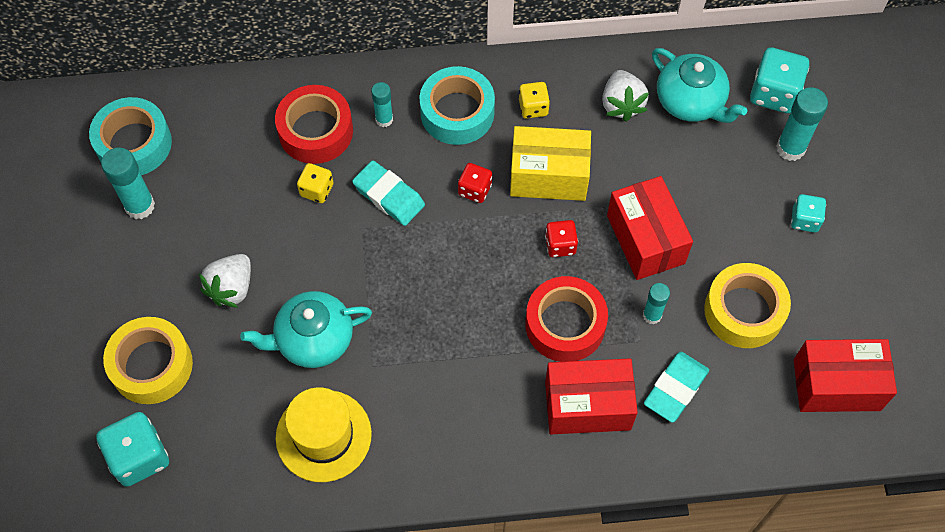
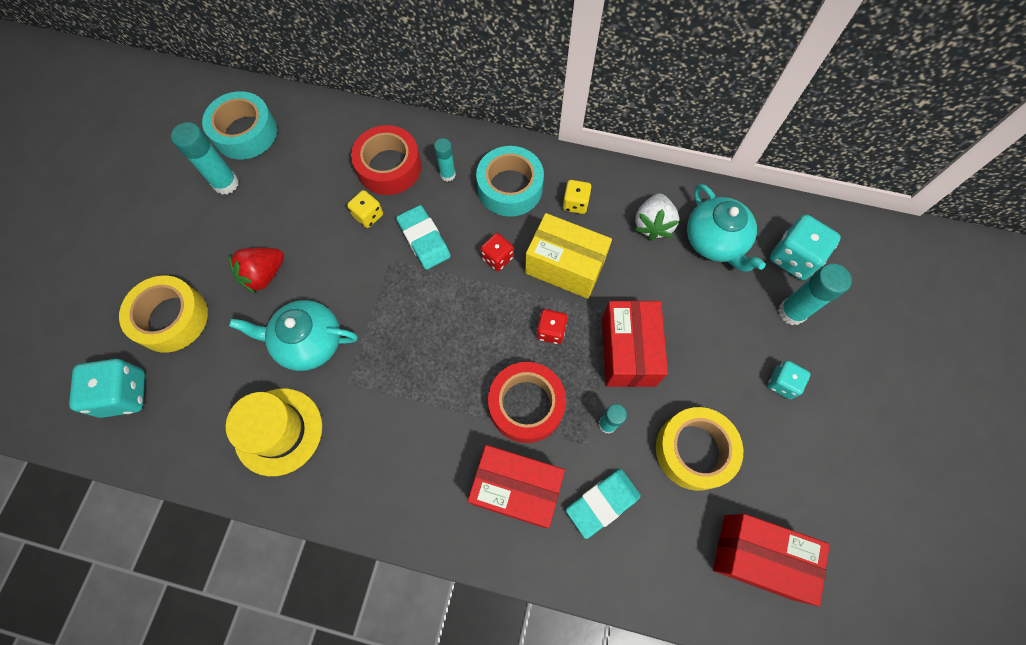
camera: 20 degrees right, 5 degrees up
white strawberry [199,254,251,308] -> red strawberry [228,248,284,294]

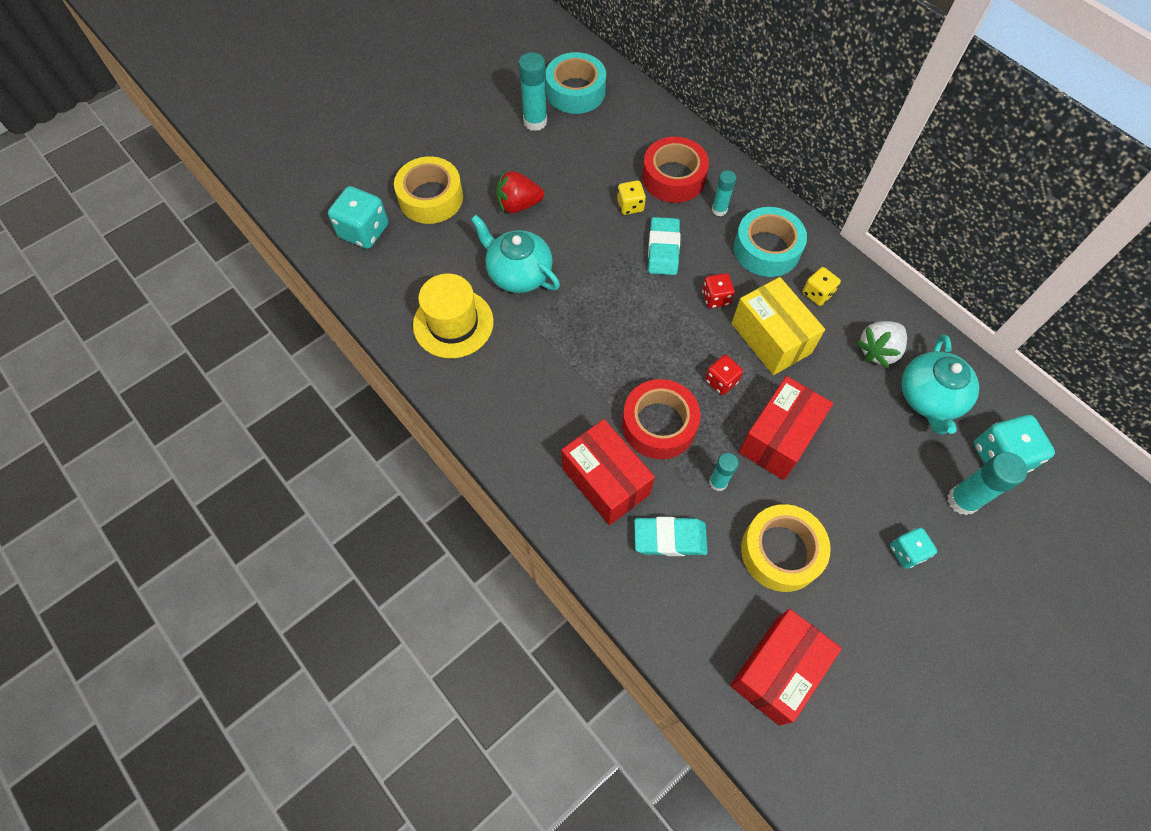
camera: 35 degrees right, 5 degrees down
red box [713,514,830,606] -> red box turned 75 degrees clockwise [730,609,842,726]

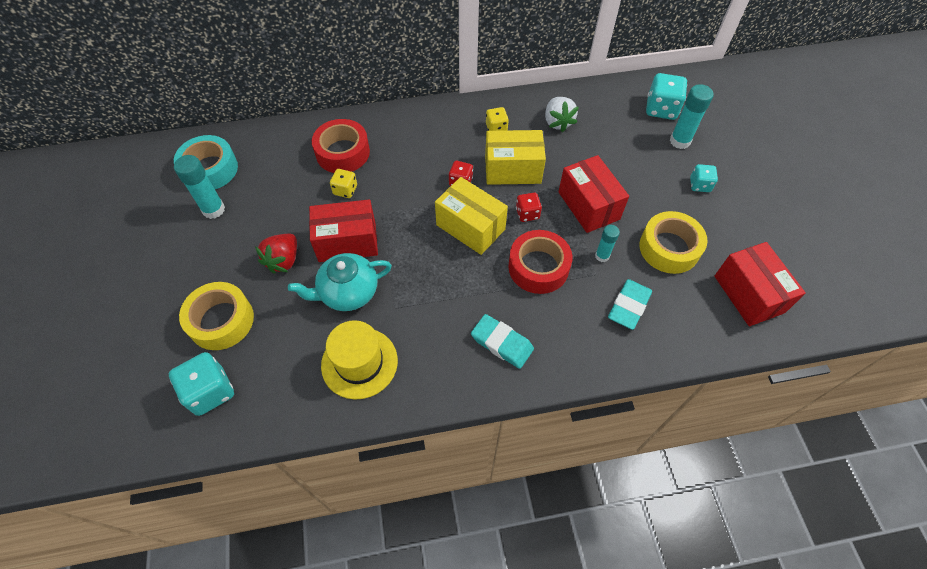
camera: 60 degrees left, 5 degrees down
red box [561,419,655,525] -> red box moved to [309,199,378,262]
turquoise eraser [648,217,681,275] -> turquoise eraser moved to [471,314,534,369]
turquoise glue stick [712,170,737,216] -> none
turquoise tape [734,207,807,277] -> none
turquoise teapot [901,334,979,434] -> none
none -> yellow box [435,177,508,255]

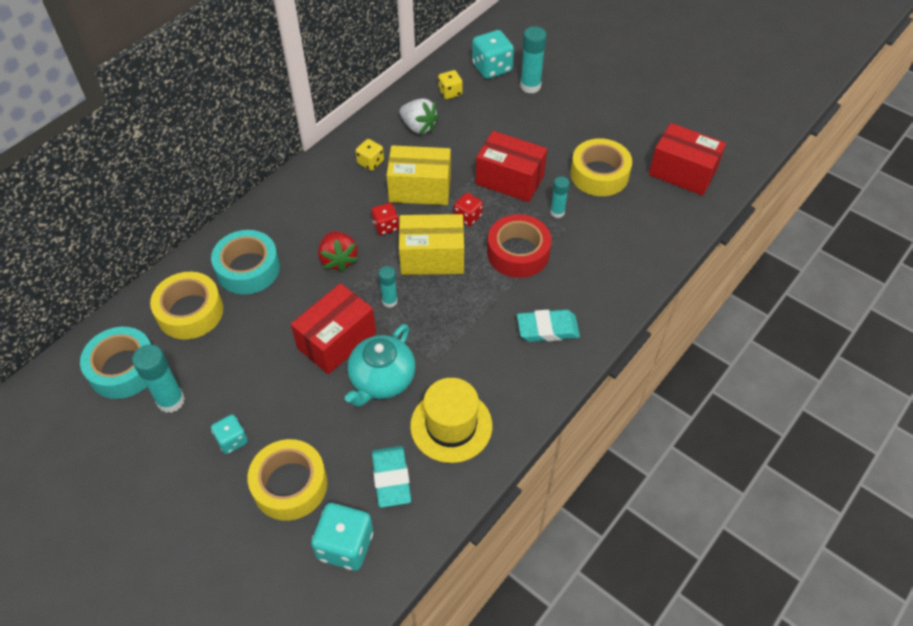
camera: 40 degrees left, 5 degrees down
red strawberry [255,233,297,274] -> red strawberry moved to [318,231,358,272]
red tape [312,119,370,173] -> turquoise tape [211,230,280,295]
yellow dice [330,169,357,198] -> yellow dice moved to [438,70,463,99]
yellow box [485,130,546,185] -> yellow box turned 45 degrees clockwise [387,145,451,205]
turquoise eraser [608,279,652,330] -> turquoise eraser moved to [372,446,411,508]
turquoise dice [690,164,718,192] -> turquoise dice moved to [211,414,248,454]
none -> yellow tape [150,272,223,340]
none -> turquoise glue stick [378,266,398,308]

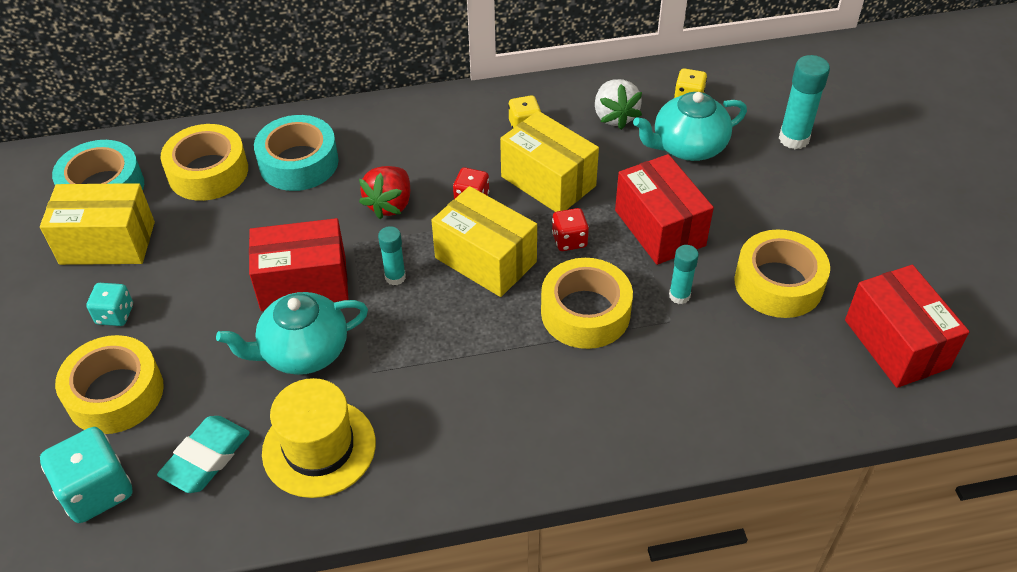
camera: 40 degrees right, 5 degrees down
turquoise glue stick [132,344,185,413] -> yellow box [40,183,155,265]
turquoise dice [472,30,514,79] -> none
red tape [487,214,552,278] -> yellow tape [541,258,633,349]
turquoise eraser [517,310,580,342] -> none
none -> turquoise teapot [633,92,747,161]

